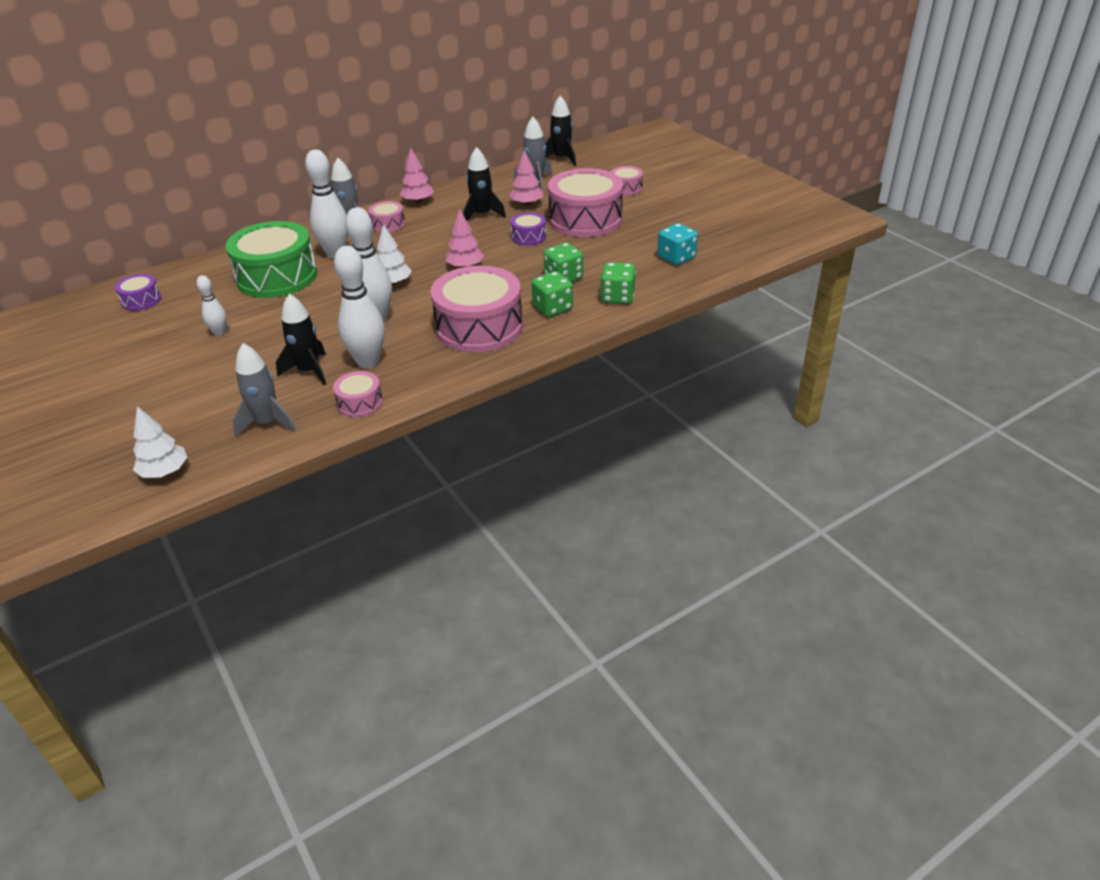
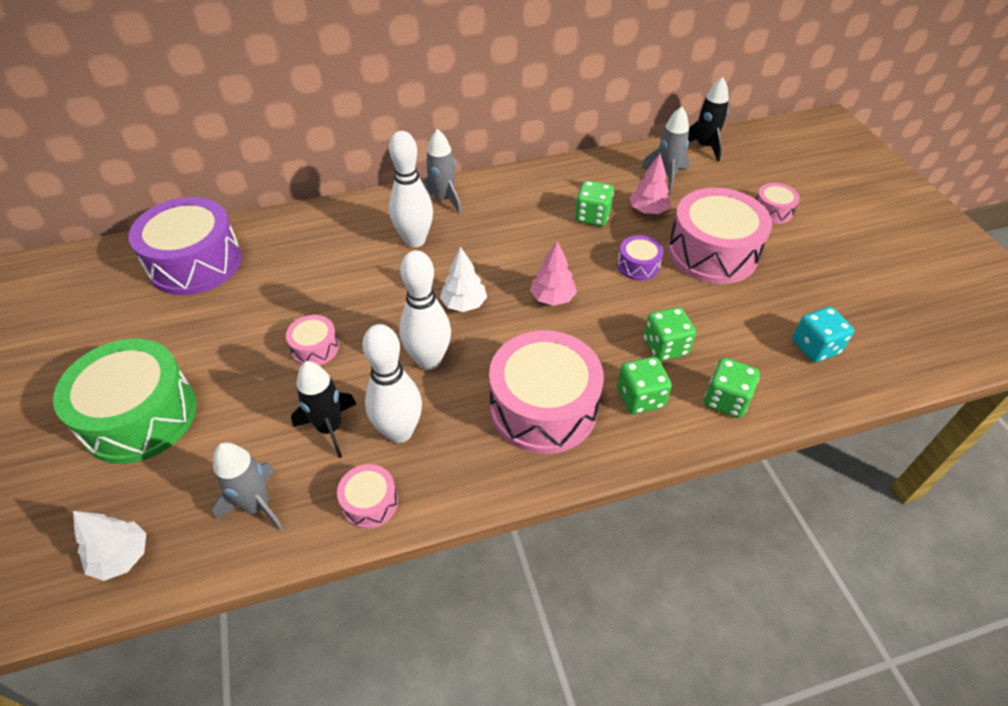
camera: 15 degrees right, 10 degrees up
purple drum [115,274,161,311] -> purple drum [129,197,242,295], size x2.15
white bowling pin [197,275,227,336] -> none
green drum [226,221,317,298] -> green drum moved to [53,339,197,464]
pink drum [369,201,405,233] -> pink drum moved to [286,315,339,365]
pink tree [399,148,434,203] -> none
black rocket [463,147,506,221] -> green dice [575,181,614,226]

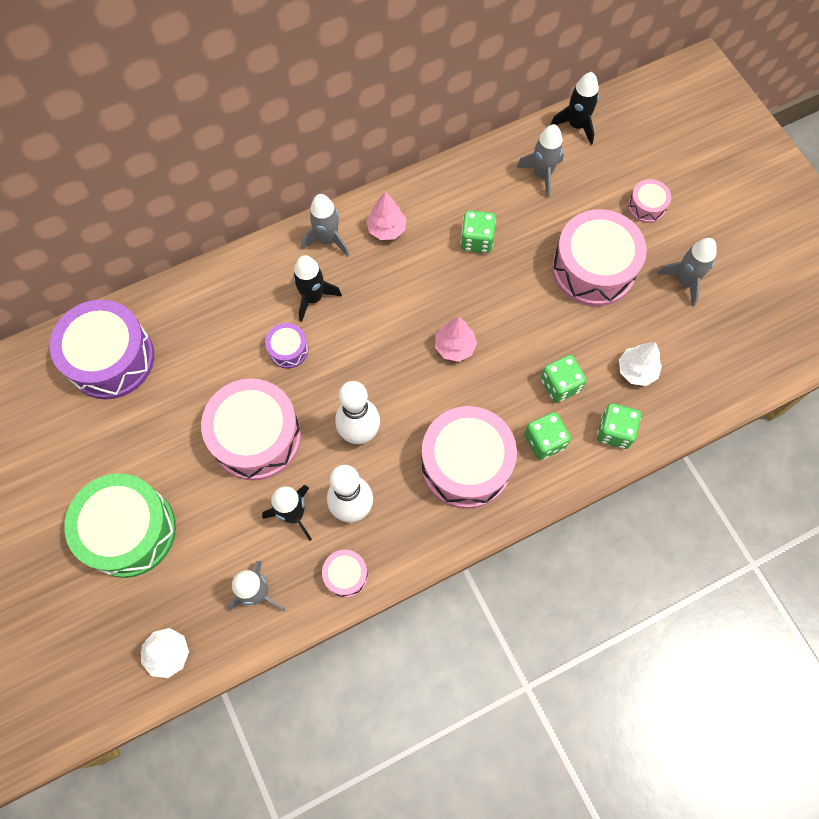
camera: 10 degrees left, 20 degrees up
pink drum [286,315,339,365] -> pink drum [201,378,301,480], size x2.15
white bowling pin [389,131,433,248] -> black rocket [293,255,342,322]
white tree [440,247,487,312] -> white tree moved to [619,342,662,386]
purple drum [617,235,663,281] -> purple drum moved to [265,323,308,368]
pink tree [629,154,671,214] -> pink tree moved to [366,192,407,240]
turquoise dice [792,307,854,363] -> none
none -> grey rocket [657,238,717,307]

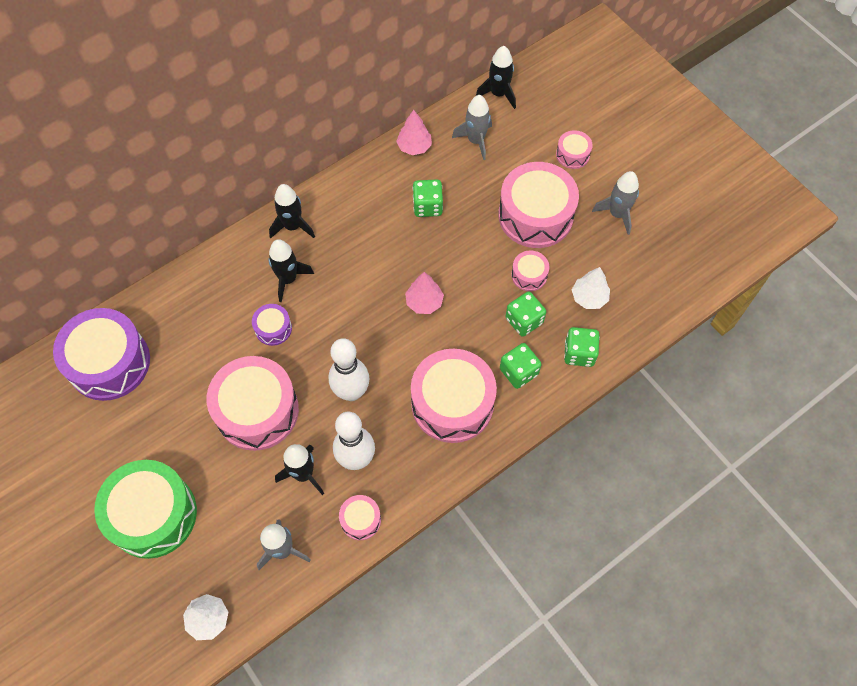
camera: 10 degrees left, 5 degrees down
grey rocket [301,194,350,257] -> black rocket [269,184,315,238]
pink tree [366,192,407,240] -> pink tree moved to [396,110,432,155]
none -> pink drum [511,250,549,291]

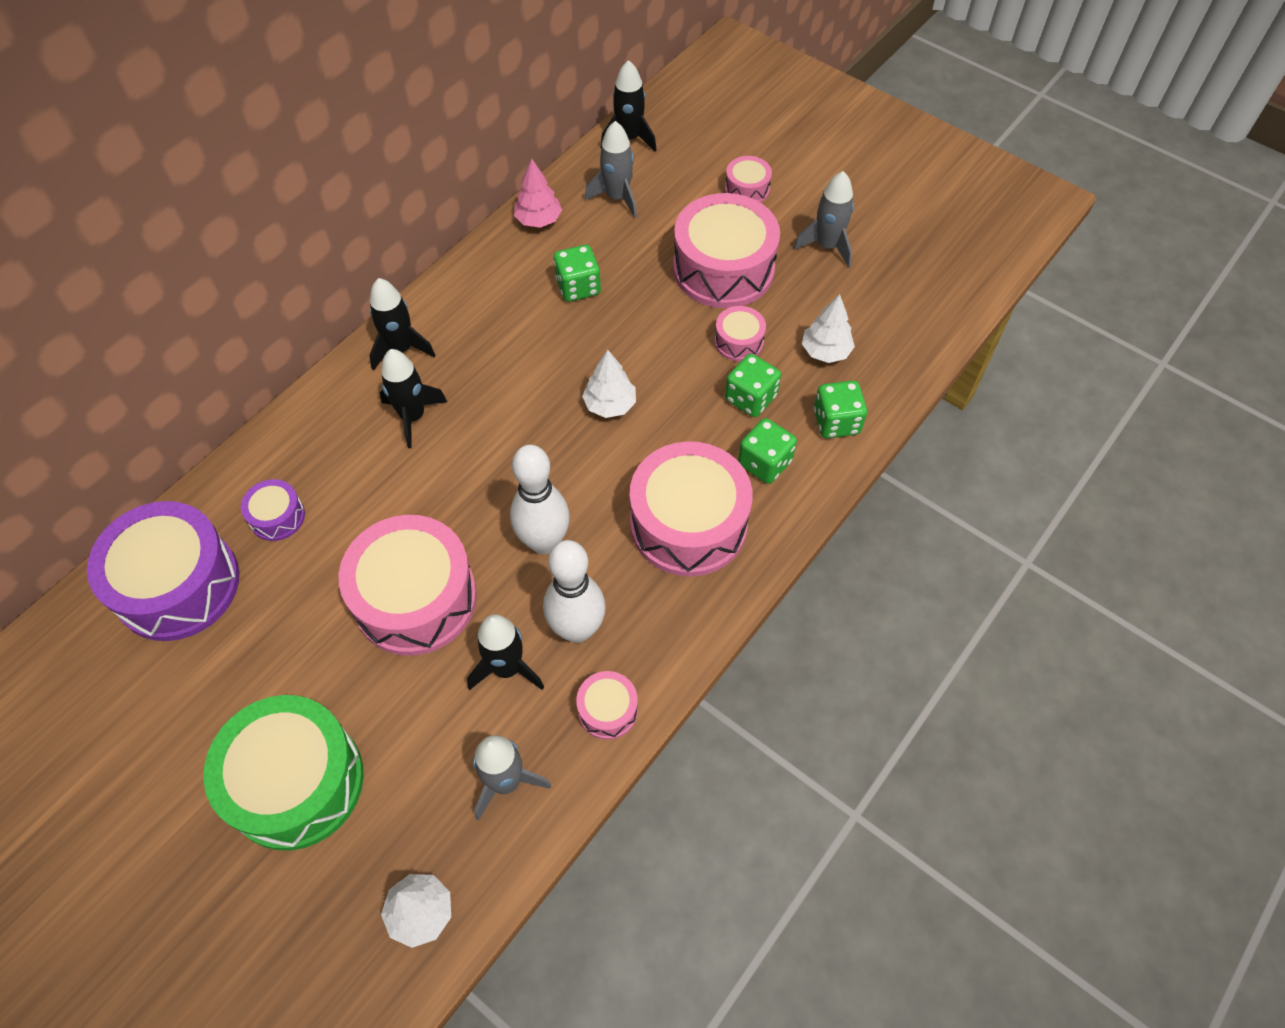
camera: 15 degrees left, 5 degrees down
purple drum [252,304,292,346] -> purple drum moved to [241,479,305,541]
pink tree [405,272,444,314] -> white tree [582,350,636,418]

